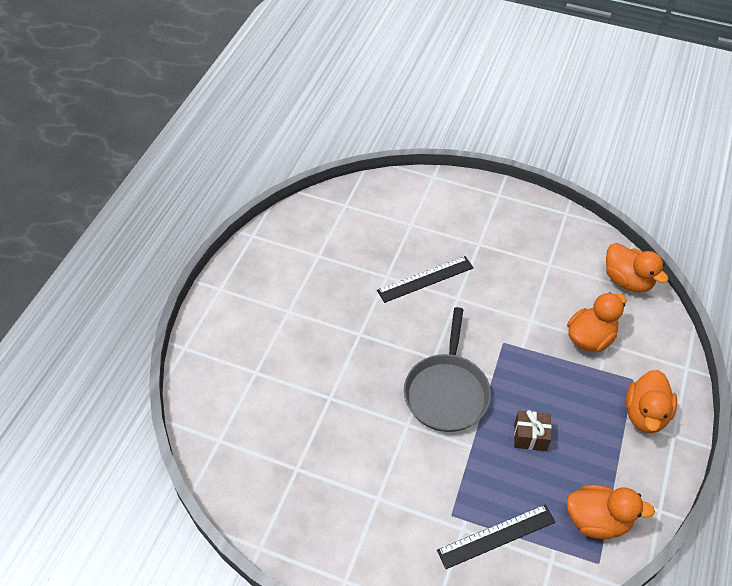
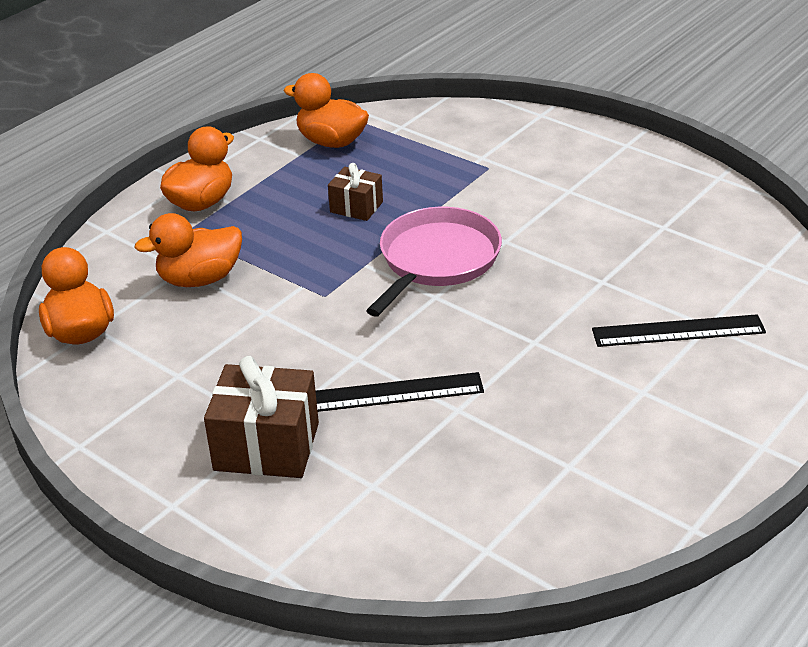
camera: 160 degrees left, 15 degrees down
grey pan [404,307,491,432] -> pink pan [366,207,502,317]
black ruler [437,504,556,569] -> black ruler moved to [592,314,766,347]
none -> brown gift [204,356,319,478]

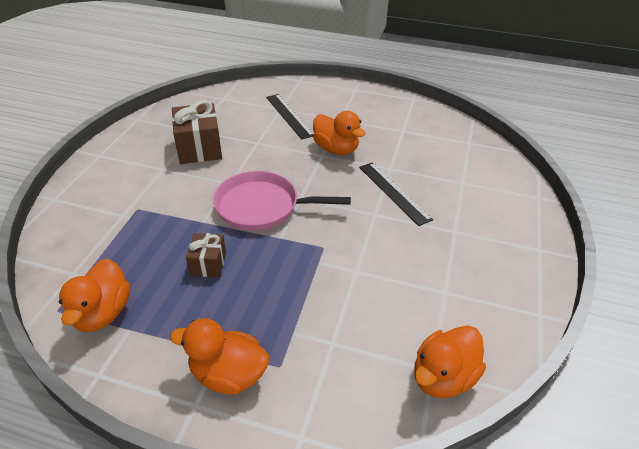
camera: 115 degrees left, 5 degrees up
orange duck [134,213,242,287] -> orange duck moved to [313,111,366,155]
brown gift [204,356,319,478] -> brown gift moved to [172,100,222,164]

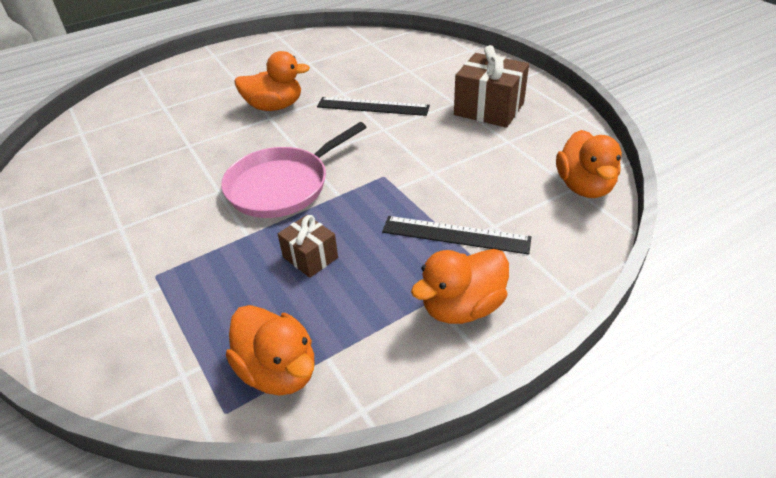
camera: 45 degrees left, 0 degrees up
brown gift [172,100,222,164] -> brown gift moved to [454,45,529,128]
black ruler [266,94,314,140] -> black ruler moved to [382,216,531,255]

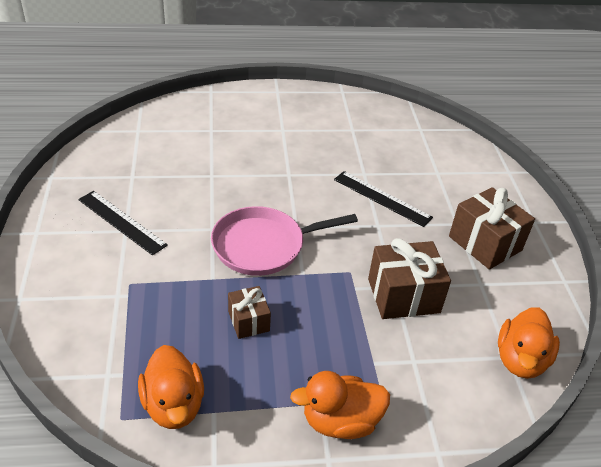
camera: 20 degrees right, 0 degrees up
orange duck [234,51,310,111] -> none
black ruler [382,216,531,255] -> black ruler moved to [78,191,168,256]
none -> brown gift [368,238,451,319]

